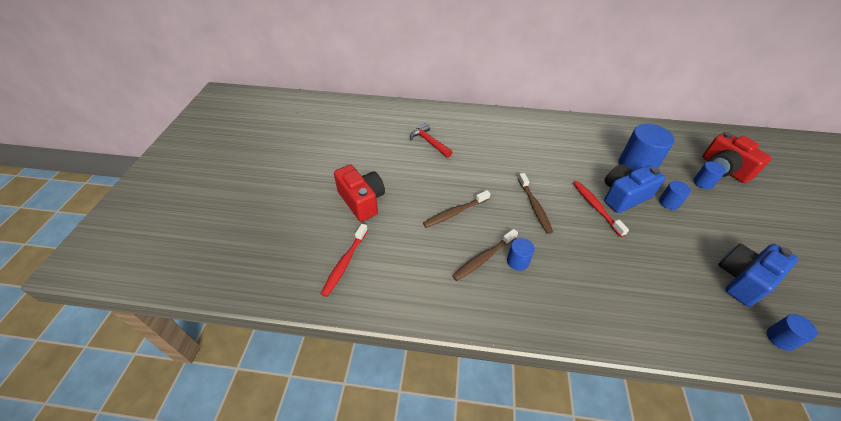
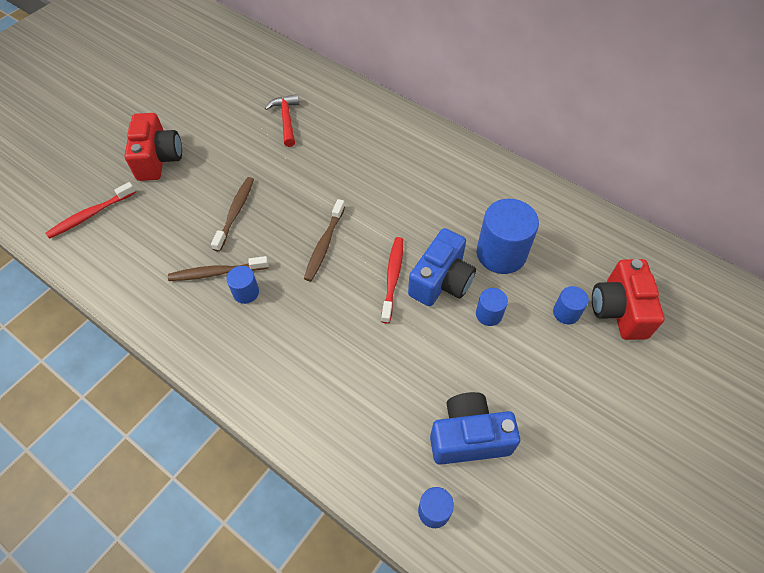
camera: 30 degrees right, 10 degrees up
brown toothbrush [423,190,490,228] -> brown toothbrush turned 105 degrees clockwise [211,177,254,252]
blue camera [604,164,665,213] -> blue camera turned 120 degrees clockwise [408,228,476,306]

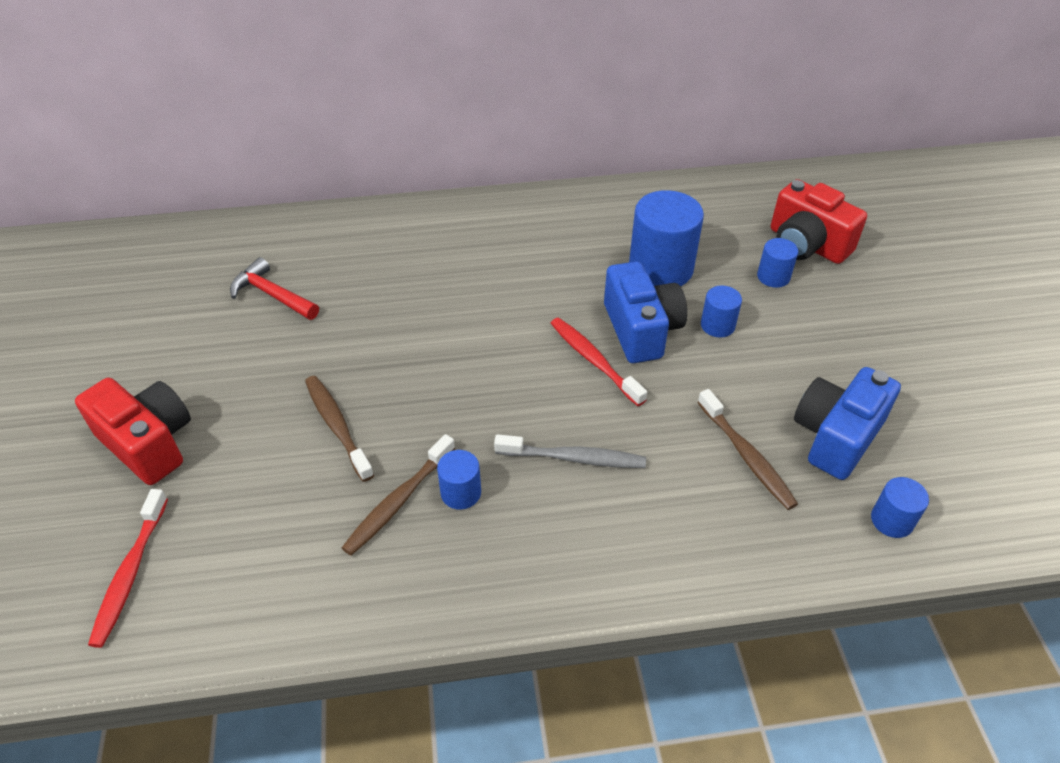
camera: 45 degrees left, 10 degrees down
brown toothbrush [304,199,345,281] -> brown toothbrush moved to [698,389,798,510]
none -> grey toothbrush [494,434,646,468]

